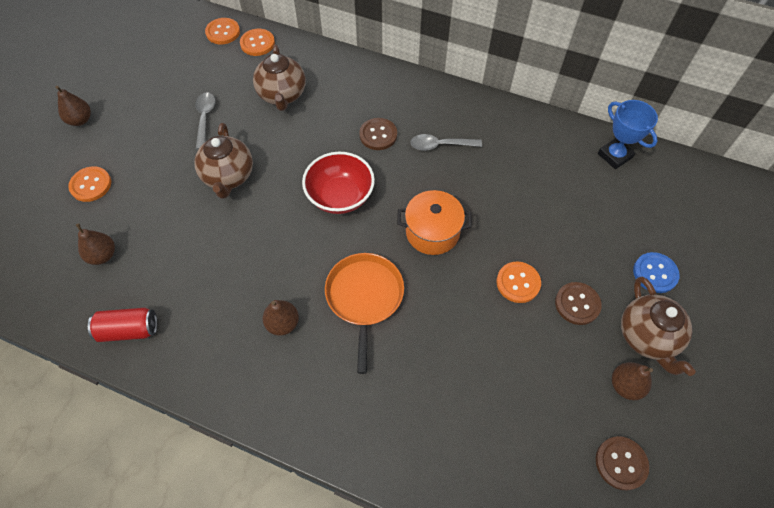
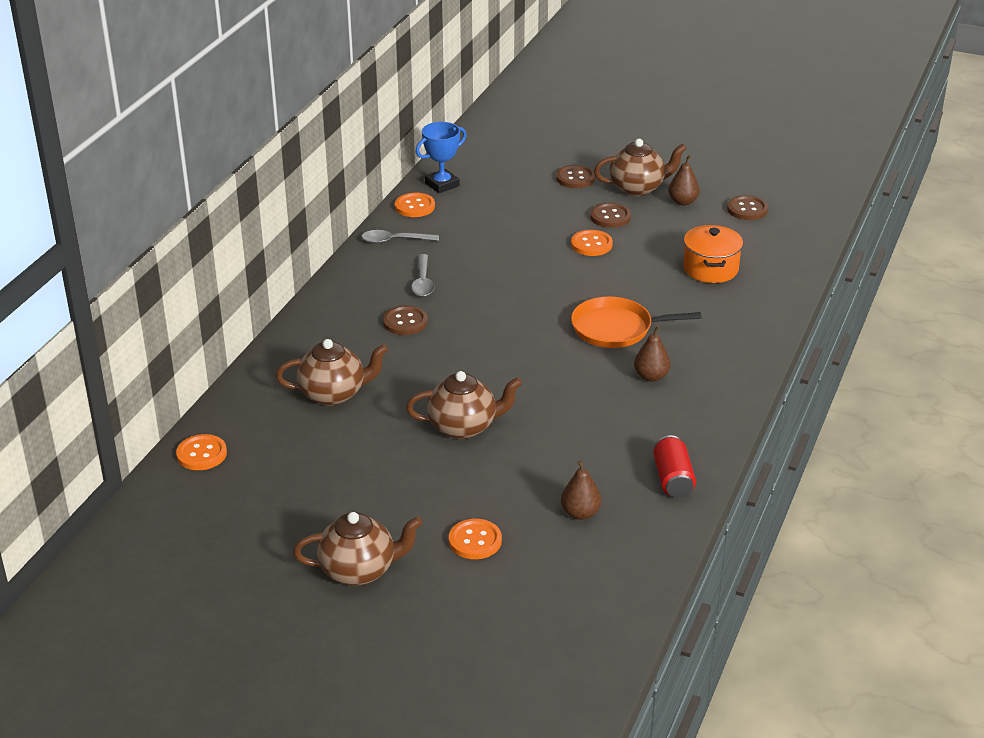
camera: 90 degrees left, 25 degrees down
brown pear [55,86,91,126] -> brown teapot [293,512,423,586]
grey spoon [195,92,215,149] -> grey spoon moved to [361,230,439,243]
orange button [240,29,275,56] -> orange button moved to [395,193,435,217]
red bowl [302,152,375,214] -> none
orange pot [397,190,472,255] -> orange pot moved to [683,225,743,283]
blue button [633,252,680,293] -> brown button [556,165,595,188]

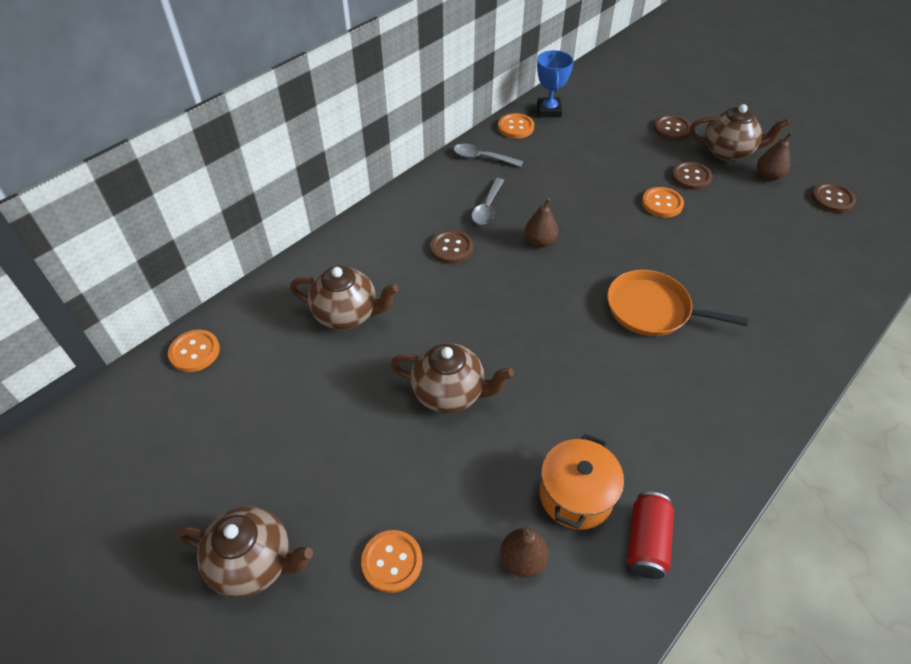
camera: 20 degrees right, 15 degrees up
blue trophy [416,122,467,193] -> blue trophy turned 75 degrees counterclockwise [537,50,574,117]
brown pear [634,326,671,382] -> brown pear moved to [525,198,558,248]
orange pot [683,225,743,283] -> orange pot moved to [540,434,624,530]

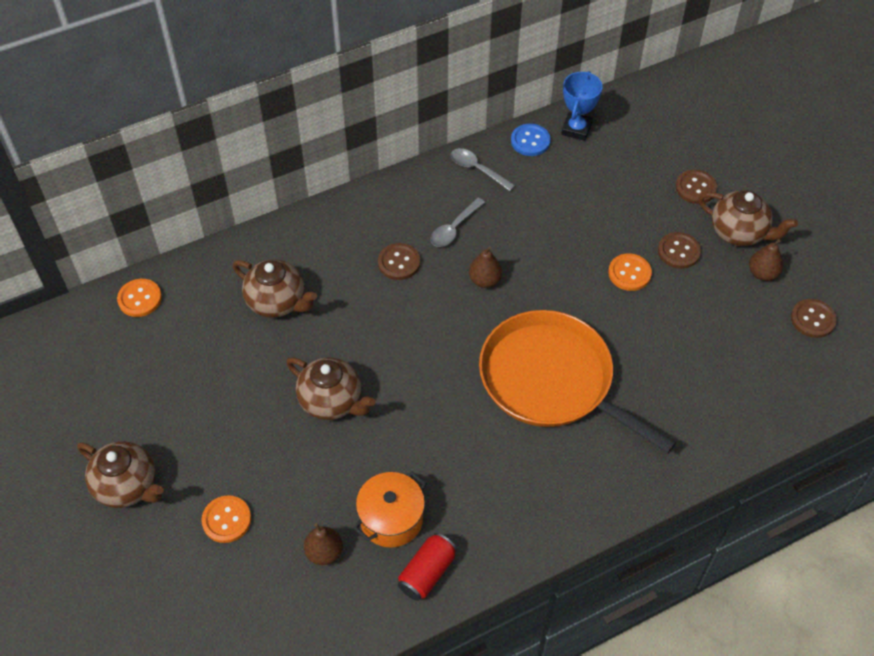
camera: 20 degrees right, 5 degrees up
orange button [498,113,534,139] -> blue button [511,124,550,156]
orange pan [607,270,748,336] -> orange pan [479,310,676,453], size x1.64

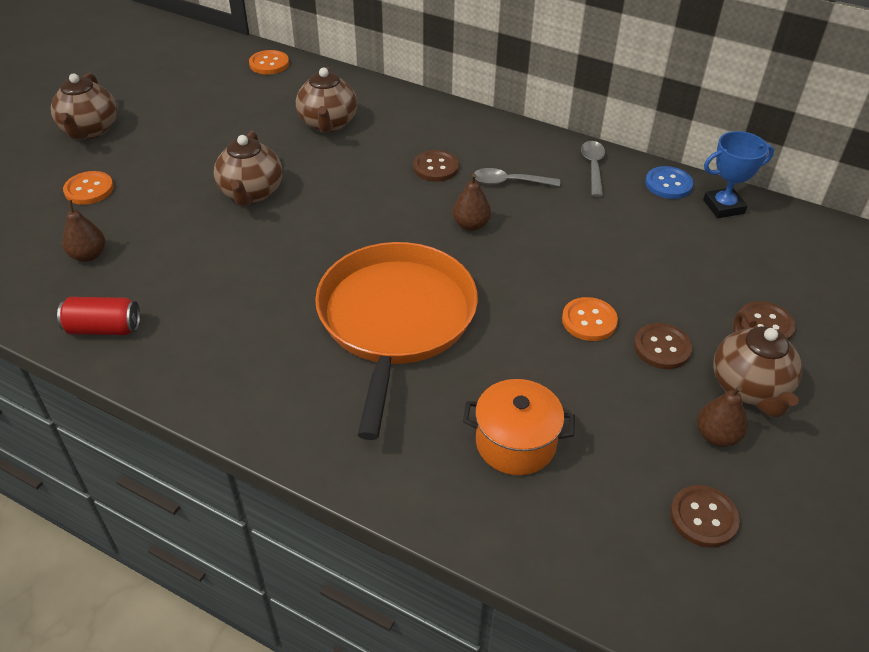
camera: 55 degrees right, 10 degrees down
orange pot [353,471,427,548] -> orange pot moved to [463,379,575,475]

